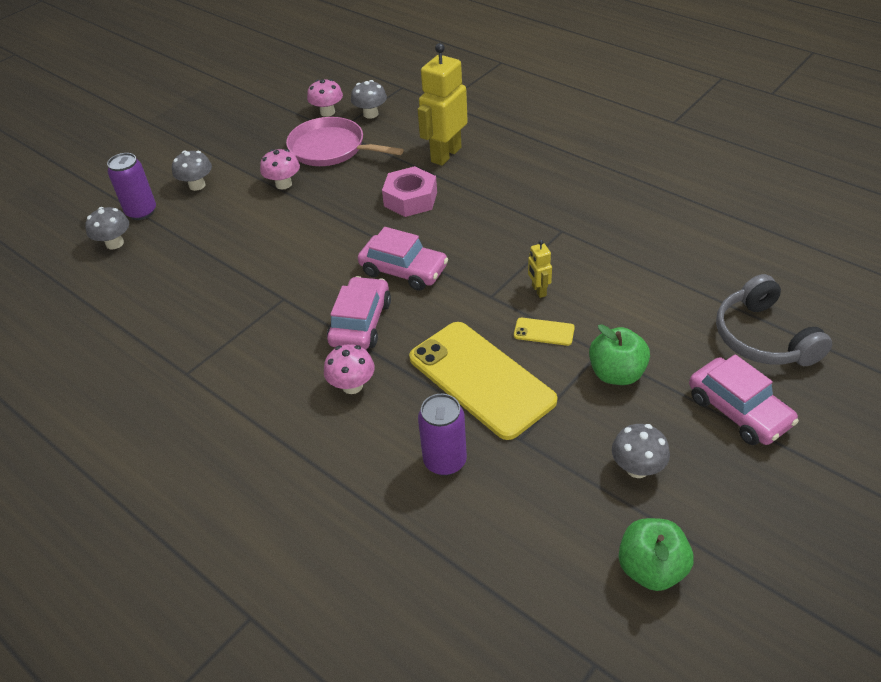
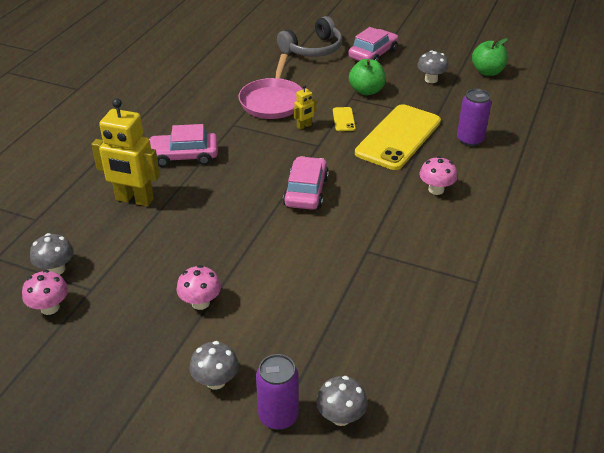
camera: 110 degrees left, 5 degrees down
pink pan [286,117,404,166] -> pink pan moved to [238,54,303,119]
pink car [327,276,391,350] -> pink car moved to [149,124,218,167]
pink nut [382,166,437,217] -> none

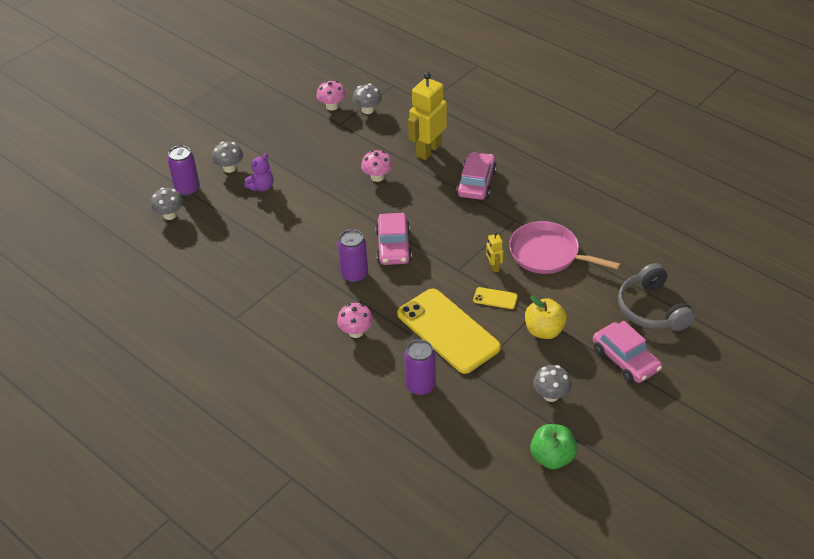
camera: 110 degrees right, 5 degrees up
pink mushroom [177,265,221,310] -> pink mushroom moved to [361,150,393,182]
pink car [283,156,329,210] -> pink car turned 60 degrees clockwise [375,213,412,265]
green apple [349,59,386,95] -> yellow apple [525,296,567,339]
none -> purple teddy bear [244,153,273,192]
none -> purple can [338,229,368,283]

